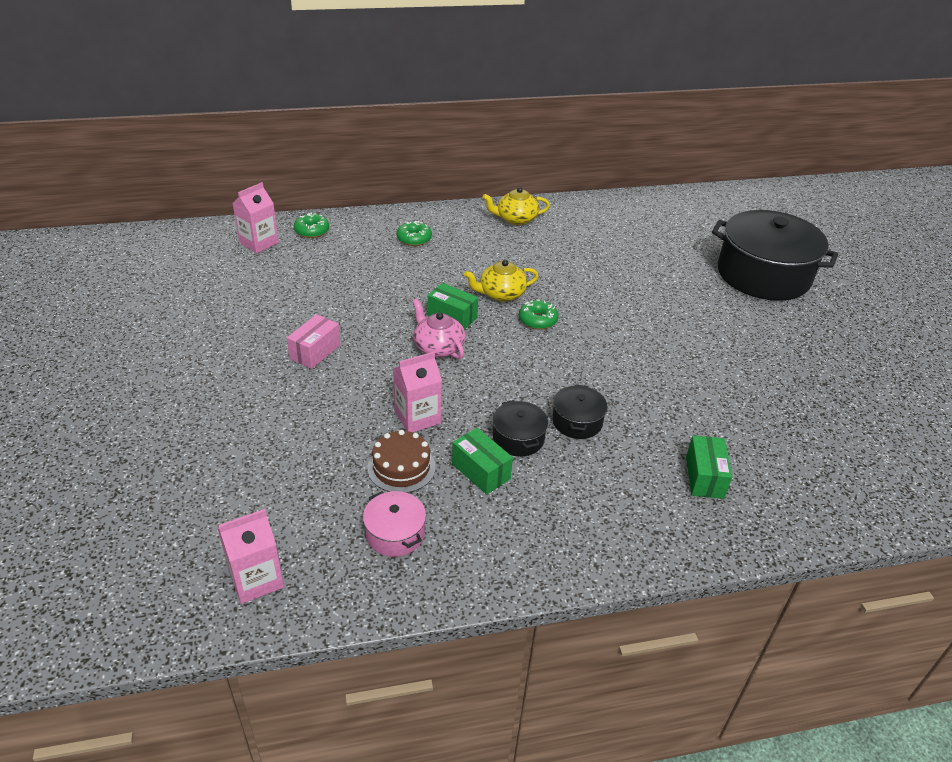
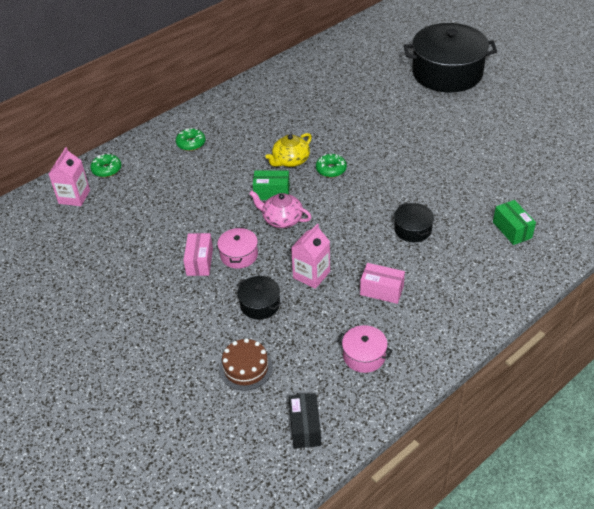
camera: 25 degrees left, 5 degrees up
pink carton [217,509,284,604] -> black box [289,393,321,449]
brown cake [367,430,436,493] -> brown cake moved to [219,338,273,391]
green box [452,428,513,495] -> pink box [360,263,405,304]
yellow teapot [482,187,550,225] -> none
black pot [493,400,548,456] -> black pot moved to [237,276,282,319]
none -> pink pot [217,227,258,269]

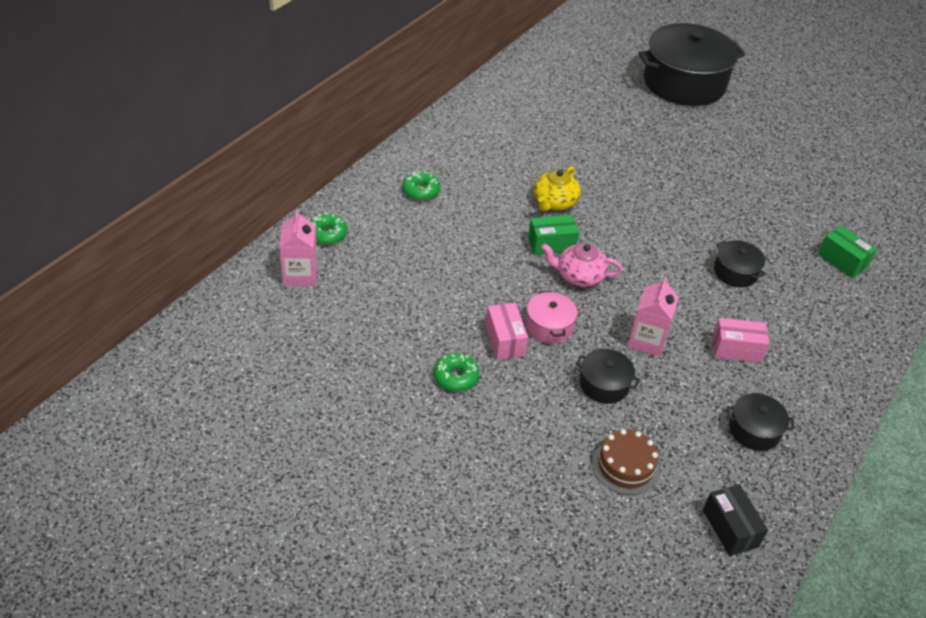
camera: 20 degrees left, 0 degrees up
green donut [316,154,347,178] -> green donut moved to [434,353,479,392]
pink pot [337,325,392,373] -> black pot [727,393,794,451]

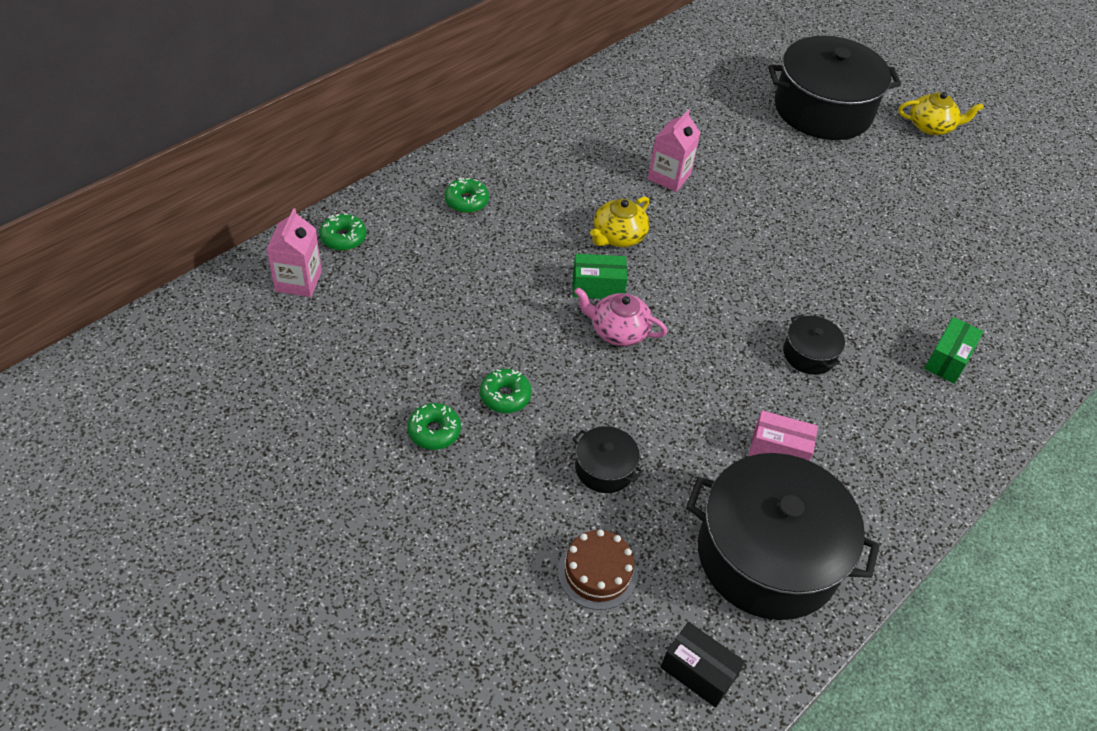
camera: 10 degrees right, 5 degrees up
pink box [486,303,528,360] -> green donut [480,369,532,413]
pink pot [526,291,578,343] -> none
pink carton [628,277,679,357] -> pink carton moved to [648,109,700,192]
black box [703,484,768,556] -> black box turned 45 degrees counterclockwise [661,622,745,708]
black pot [727,393,794,451] -> black pot [686,453,880,620], size x2.31
green box [818,226,877,278] -> green box turned 60 degrees clockwise [924,317,983,384]
none -> yellow teapot [899,92,984,135]

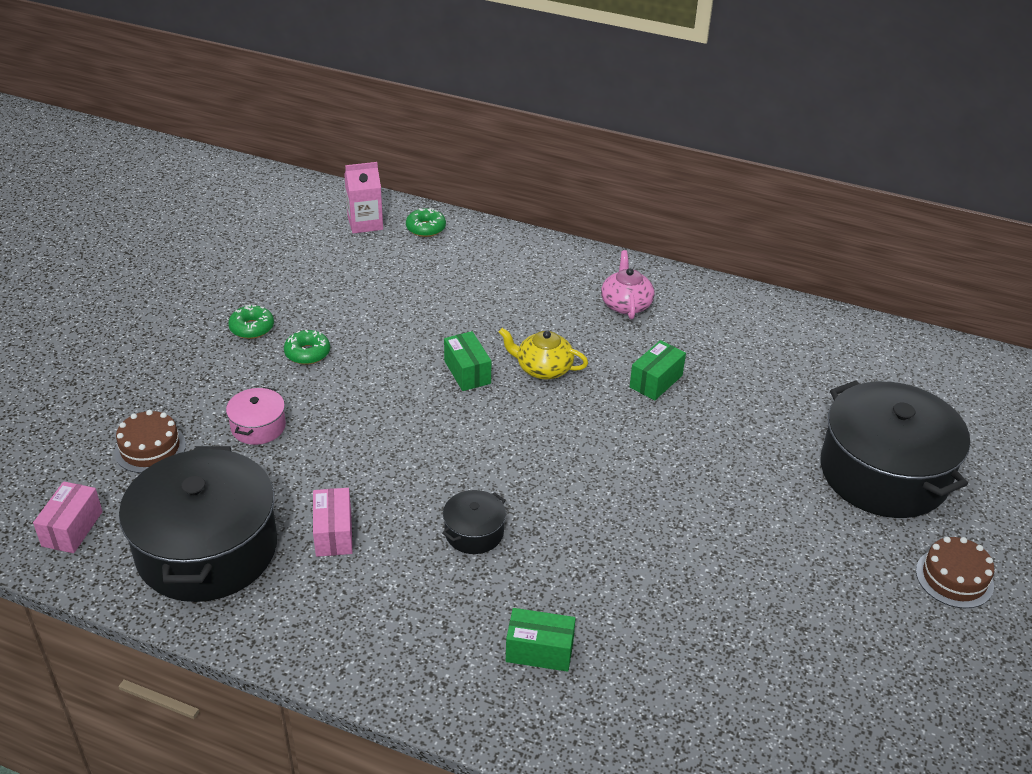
camera: 70 degrees right, 10 degrees down
green donut [445,178,489,213] -> none
black pot [572,426,643,493] -> pink pot [226,387,286,445]
pink teapot [574,287,667,346] -> pink teapot moved to [601,250,655,319]
pink carton [648,109,700,192] -> green box [630,340,686,400]
black box [661,622,745,708] -> pink box [33,481,103,553]
yellow teapot [899,92,984,135] -> brown cake [916,537,994,608]

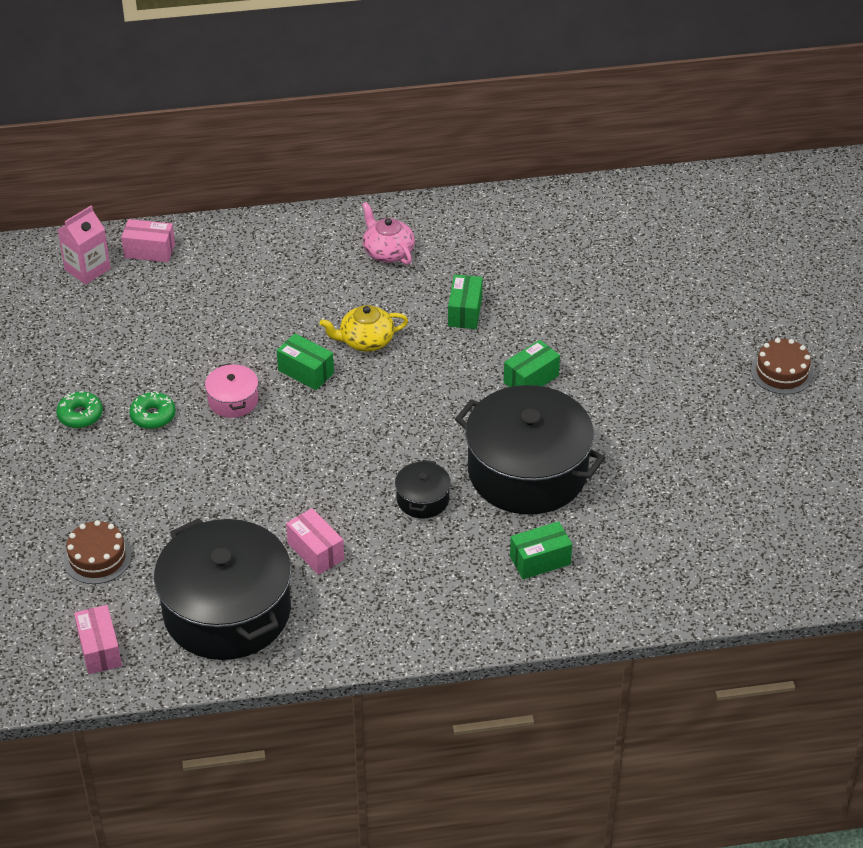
camera: 30 degrees left, 5 degrees up
pink pot [226,387,286,445] -> pink pot moved to [205,363,258,418]
green donut [406,208,446,237] -> pink box [121,219,175,262]
black pot [821,381,970,518] -> black pot moved to [455,385,605,515]
none -> green box [504,340,560,387]

